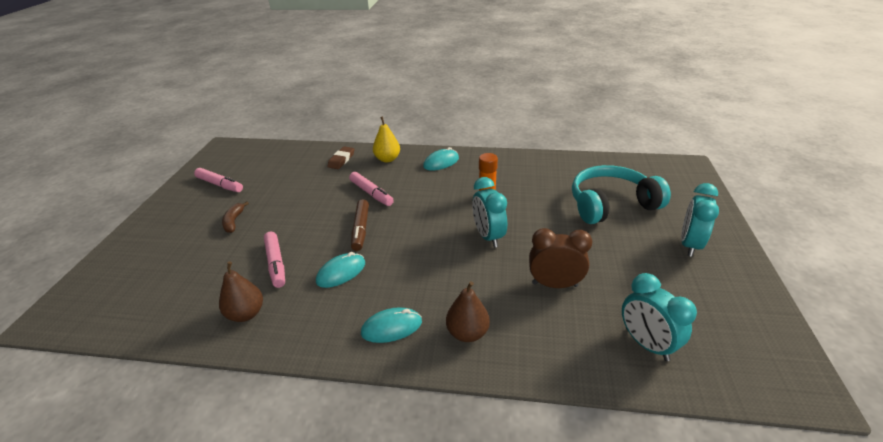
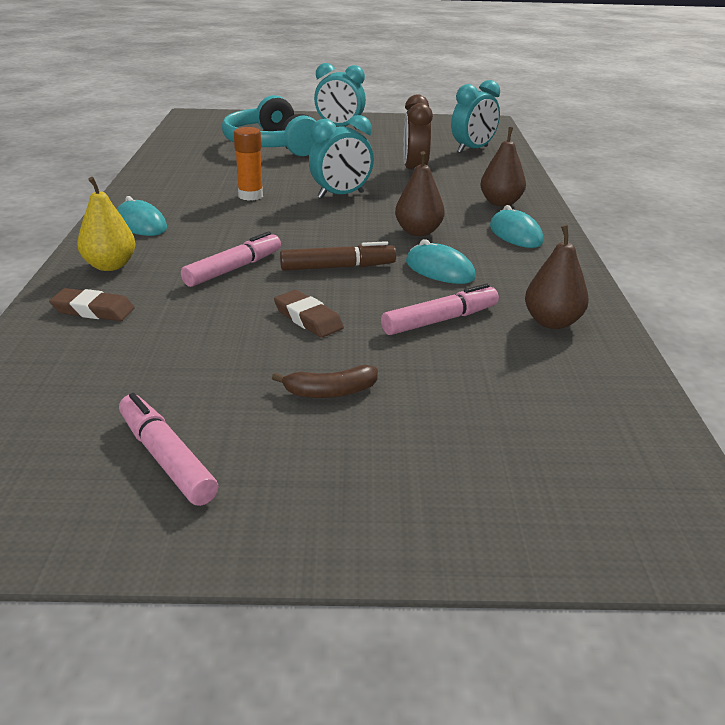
camera: 100 degrees left, 5 degrees down
pink marker [194,168,243,192] -> pink marker turned 60 degrees counterclockwise [119,393,218,506]
none -> brown eraser [274,290,344,338]
none -> brown pear [395,151,445,236]

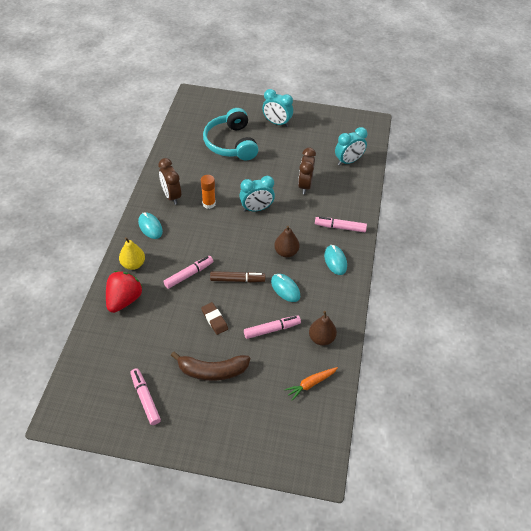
camera: 10 degrees right, 20 degrees up
brown eraser [49,288,135,321] -> red strawberry [106,271,143,313]
brown banana [272,365,378,398] -> brown banana [171,351,250,381], size x1.86
brown pear [480,127,526,206] -> pink marker [315,217,367,232]
none -> brown clock [158,158,181,205]
none -> orange carrot [285,367,338,401]

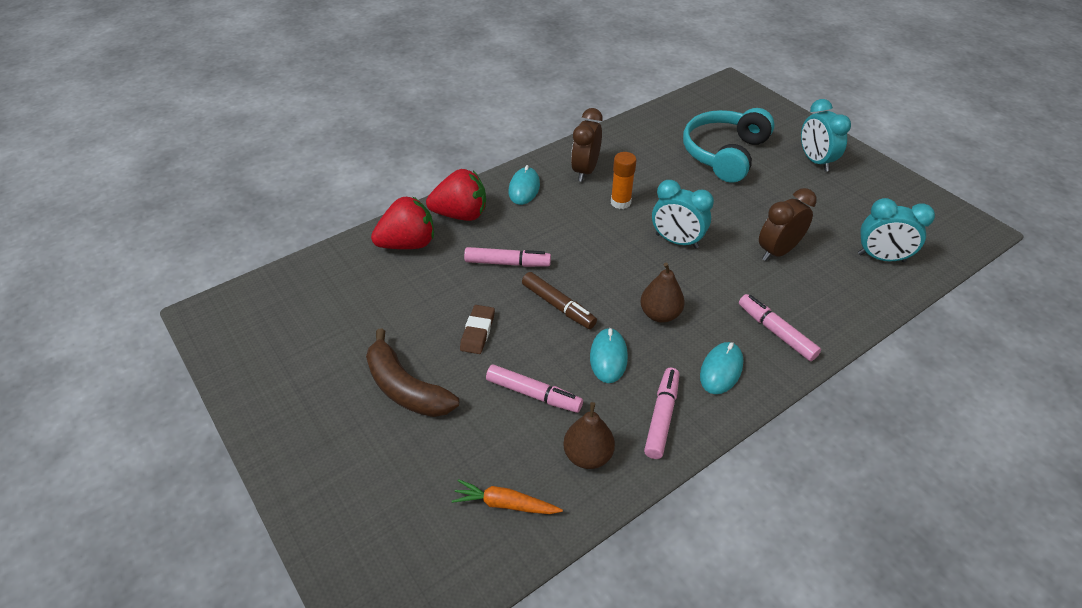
camera: 45 degrees right, 5 degrees down
yellow pear [119,237,145,270] -> red strawberry [426,169,486,221]
pink marker [130,368,161,425] -> pink marker moved to [644,368,679,459]

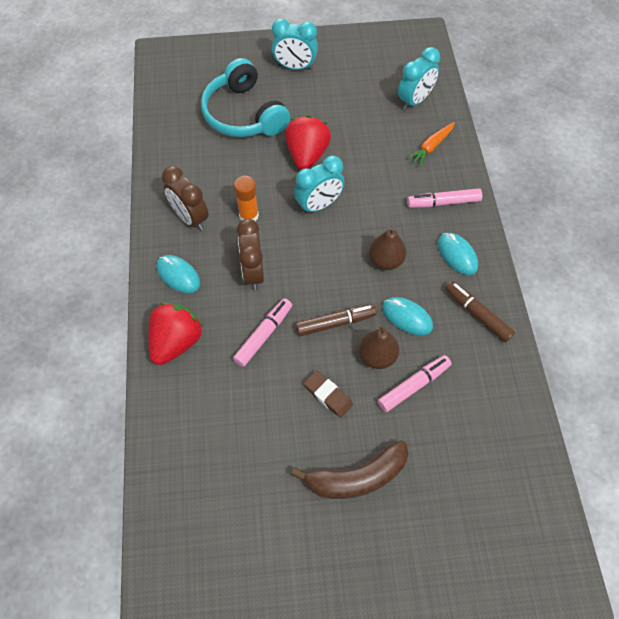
camera: 60 degrees left, 15 degrees up
red strawberry [371,196,434,249] -> red strawberry moved to [285,115,331,170]
orange carrot [452,479,563,514] -> orange carrot moved to [407,122,455,166]
brown pear [563,402,615,469] -> brown pear moved to [359,324,399,369]
pink marker [644,368,679,459] -> brown marker [445,281,515,342]
brown clock [759,188,817,261] -> brown clock moved to [237,219,264,290]

